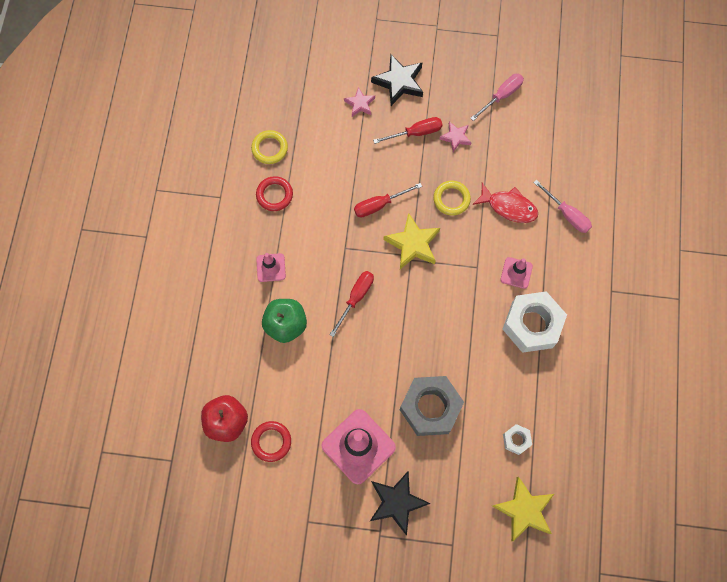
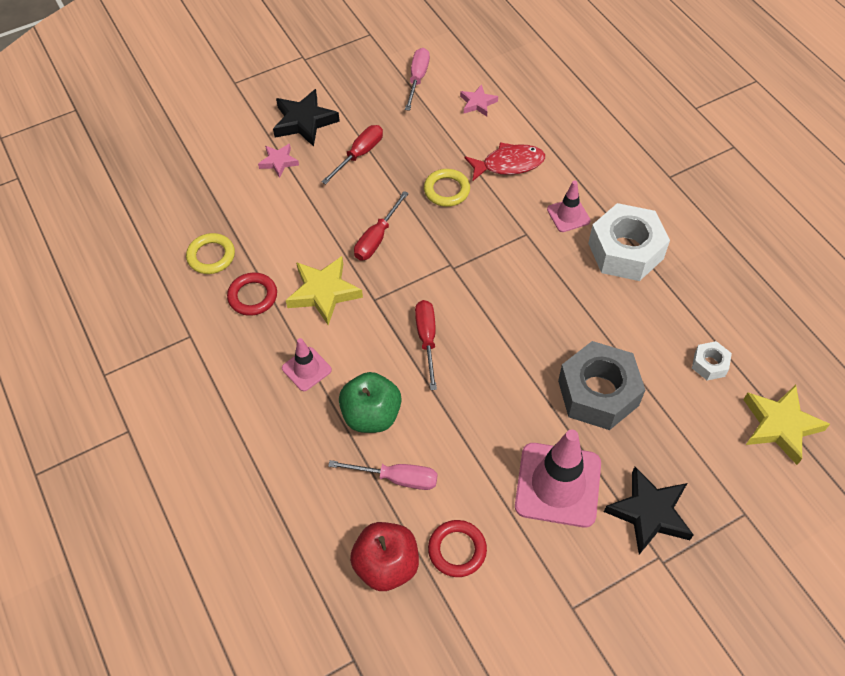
camera: 35 degrees left, 15 degrees down
yellow star [383,213,440,269] -> yellow star moved to [286,256,363,325]
pink star [439,121,472,152] -> pink star moved to [460,84,498,116]
pink screwdriver [533,180,592,233] -> pink screwdriver moved to [328,460,438,490]

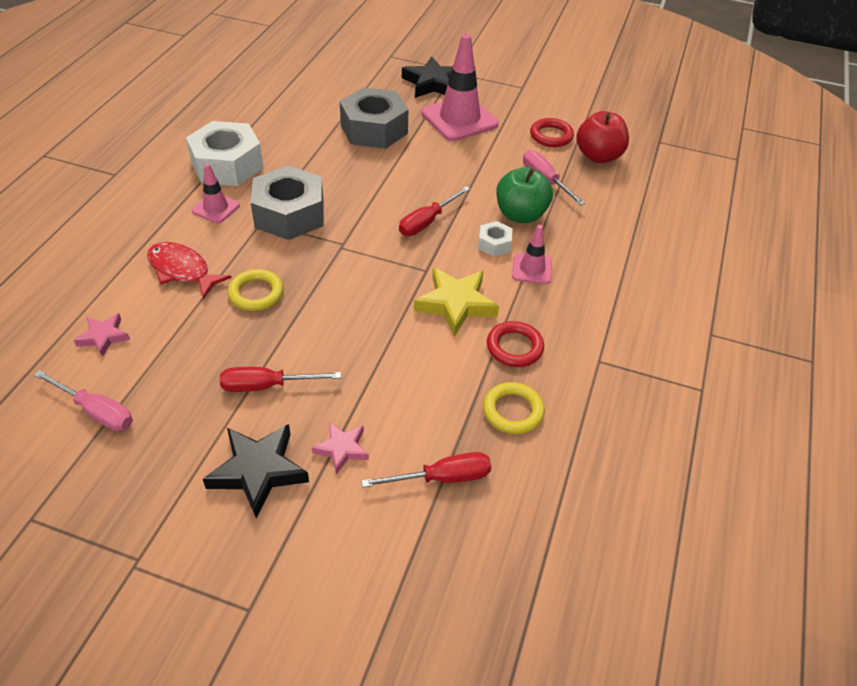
camera: 135 degrees left, 10 degrees down
red screwdriver [354,191,409,261] -> red screwdriver moved to [361,452,491,488]
pink screwdriver [405,48,430,111] -> pink screwdriver turned 120 degrees counterclockwise [34,370,133,431]
white nut [692,341,732,380] -> white nut moved to [478,221,512,257]
yellow star [743,384,830,465] -> none
none -> grey nut [251,166,324,240]

